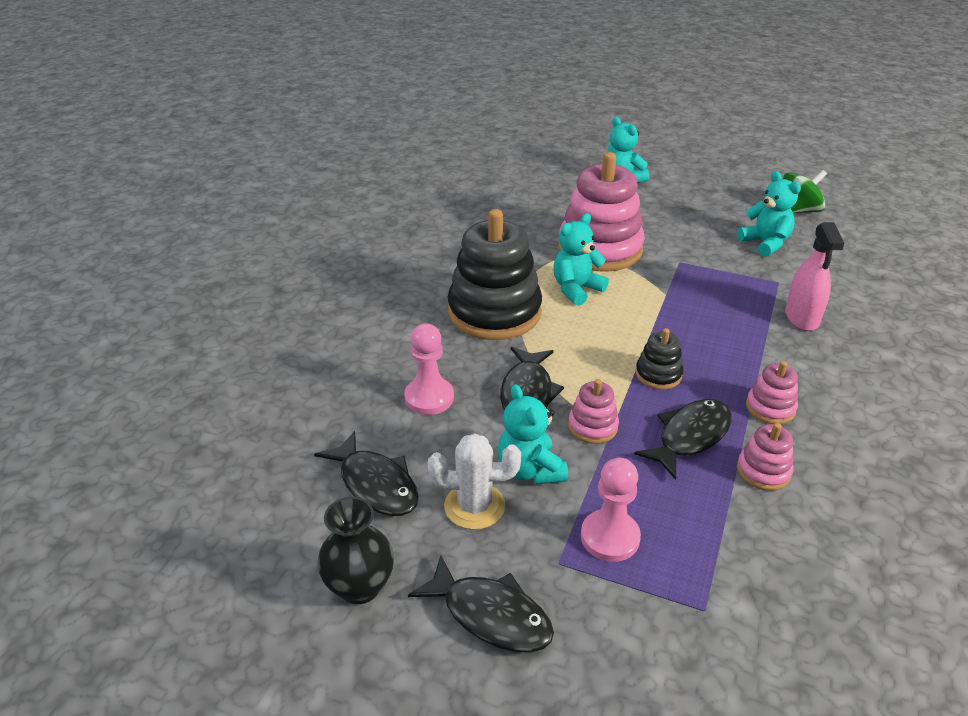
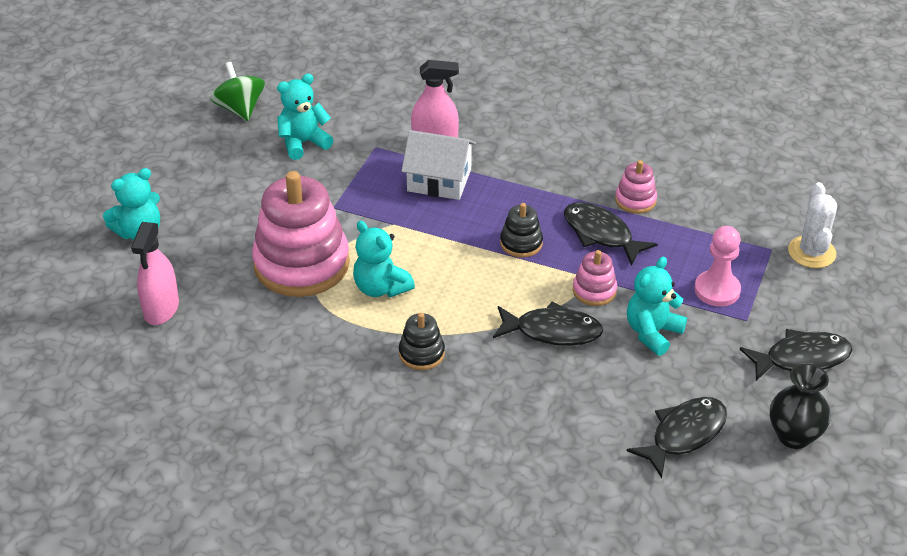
camera: 90 degrees left, 5 degrees up
pink pawn [404,323,454,415] -> none
black fish [408,555,554,653] -> black fish turned 45 degrees clockwise [740,329,853,381]
white cactus [428,433,521,530] -> white cactus moved to [788,182,837,268]
black stacking toy [448,209,542,340] -> black stacking toy [399,313,445,370], size x0.45
turquoise teddy bear [498,384,568,485] -> turquoise teddy bear turned 150 degrees clockwise [627,257,687,356]
pink stacking toy [746,361,798,424] -> none
none -> pink spray bottle [131,222,179,325]
none -> white house [401,130,476,200]

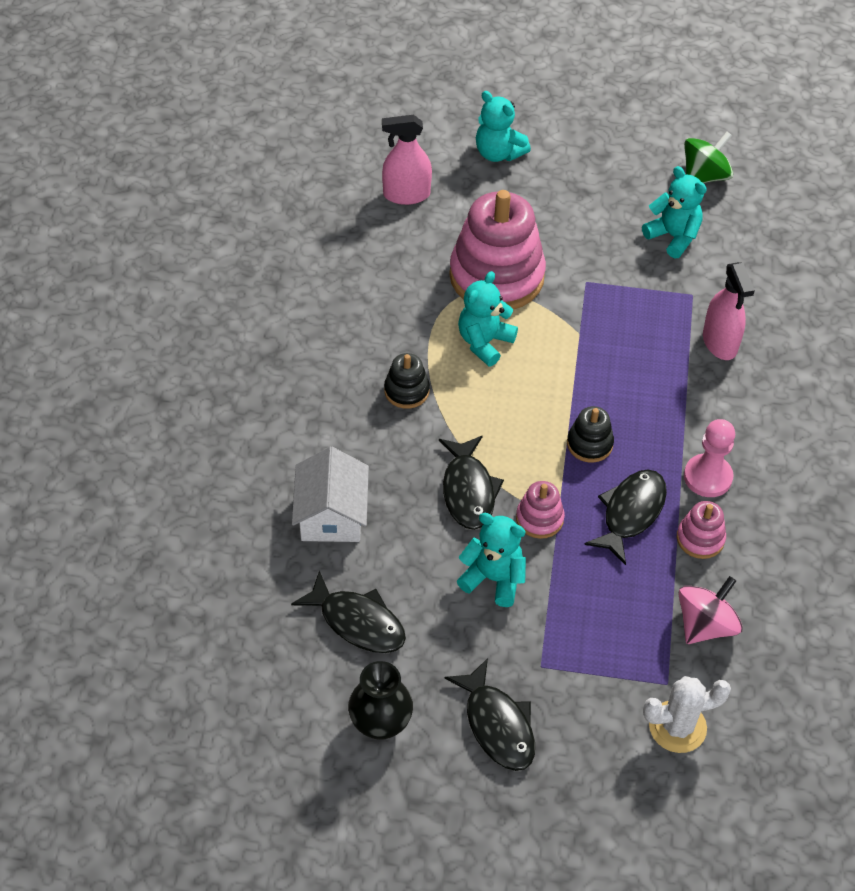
camera: 75 degrees right, 10 degrees up
white house [401,130,476,200] -> white house moved to [292,447,369,542]
pink pawn [694,226,741,307] -> pink pawn moved to [684,419,735,497]
none -> pink spinning top [679,576,743,644]

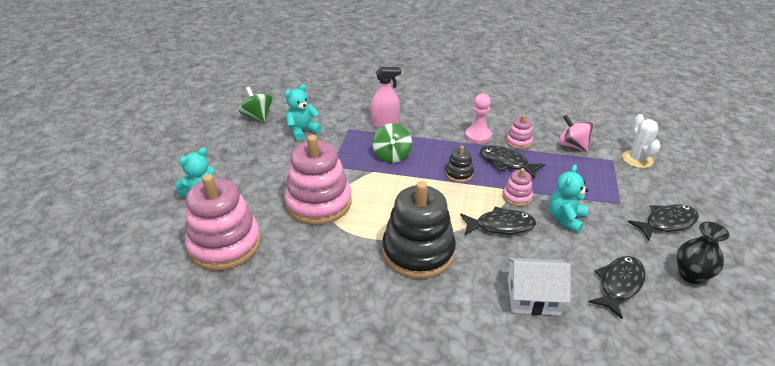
camera: 85 degrees left, 15 degrees down
pink spray bottle [382,115,432,205] -> pink stacking toy [185,174,261,270]
black stacking toy [384,353,430,409] -> black stacking toy [382,181,456,279], size x2.22
turquoise teddy bear [458,271,518,366] -> none
none -> green spinning top [372,123,412,163]

